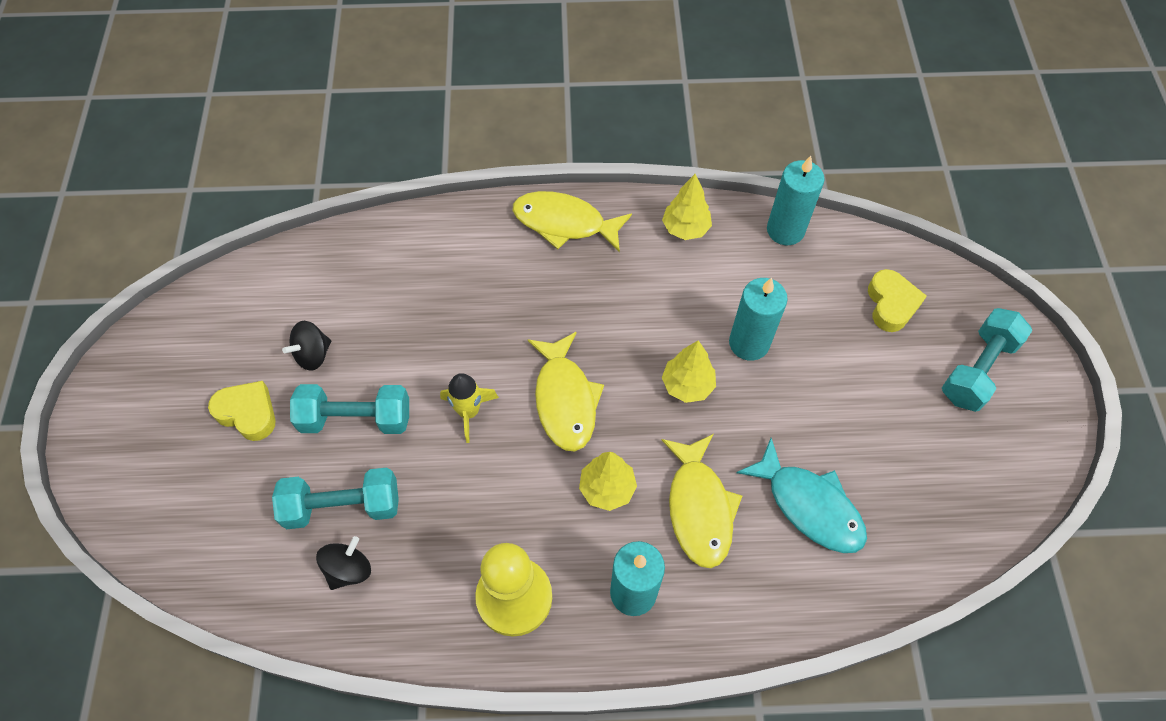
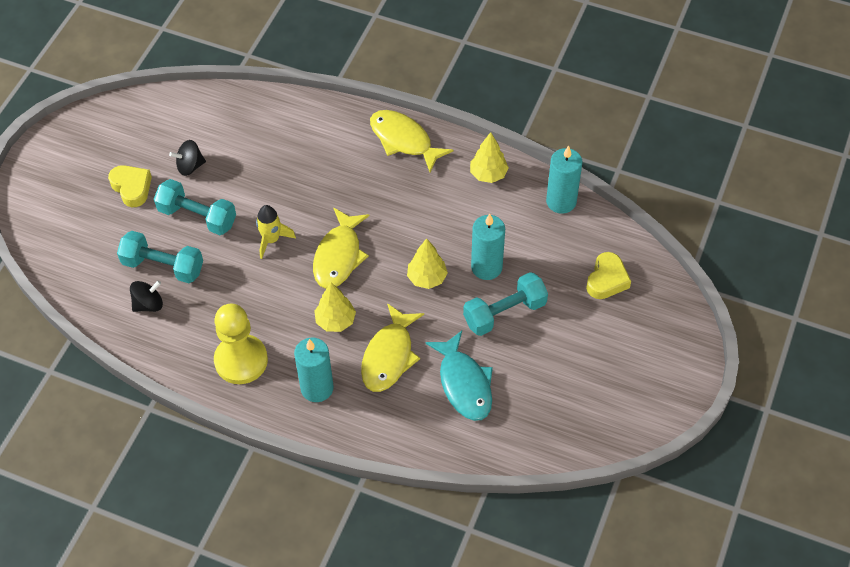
camera: 25 degrees right, 5 degrees down
turquoise dumbbell [942,308,1032,412] -> turquoise dumbbell moved to [463,272,548,336]

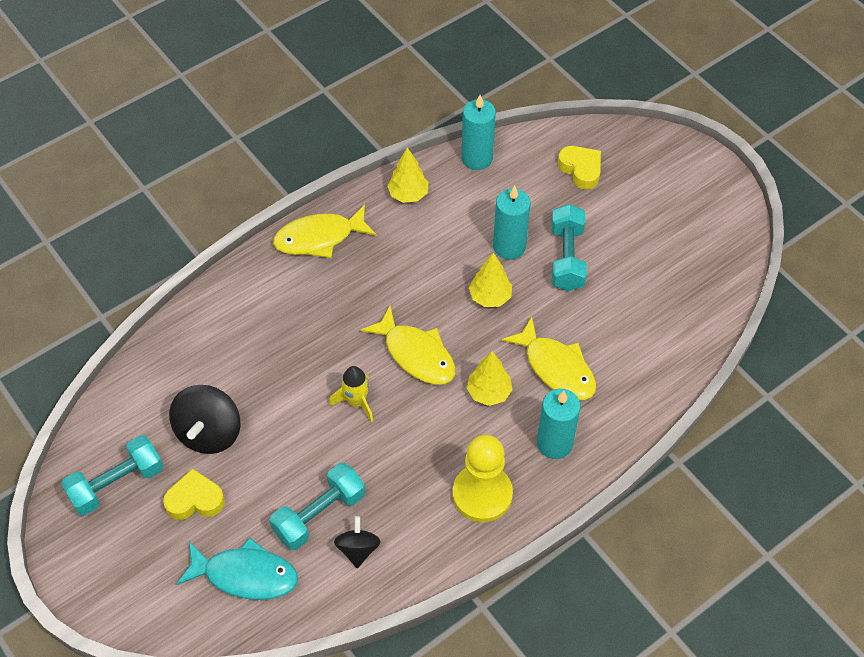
camera: 60 degrees left, 0 degrees up
turquoise dumbbell [154,179,236,235] -> turquoise dumbbell moved to [61,435,164,516]
black spinning top [169,140,206,176] -> black spinning top [169,385,240,454], size x1.67
turquoise fish [425,331,493,421] -> turquoise fish moved to [176,537,298,600]

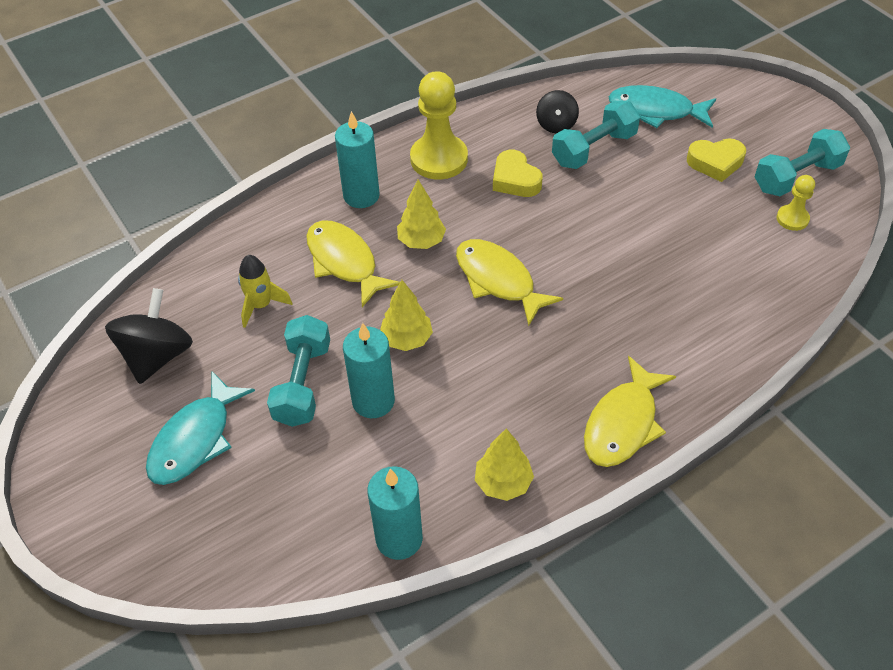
camera: 175 degrees left, 5 degrees down
black spinning top [169,385,240,454] -> black spinning top moved to [105,288,193,384]
yellow fish [273,204,376,258] -> yellow fish turned 135 degrees clockwise [584,356,676,467]
yellow rocket [329,366,373,422] -> yellow rocket moved to [238,255,292,328]
yellow heart [558,146,601,189] -> yellow heart moved to [493,150,542,197]
none -> turquoise fish [146,371,255,485]
none -> yellow pawn [776,175,815,231]

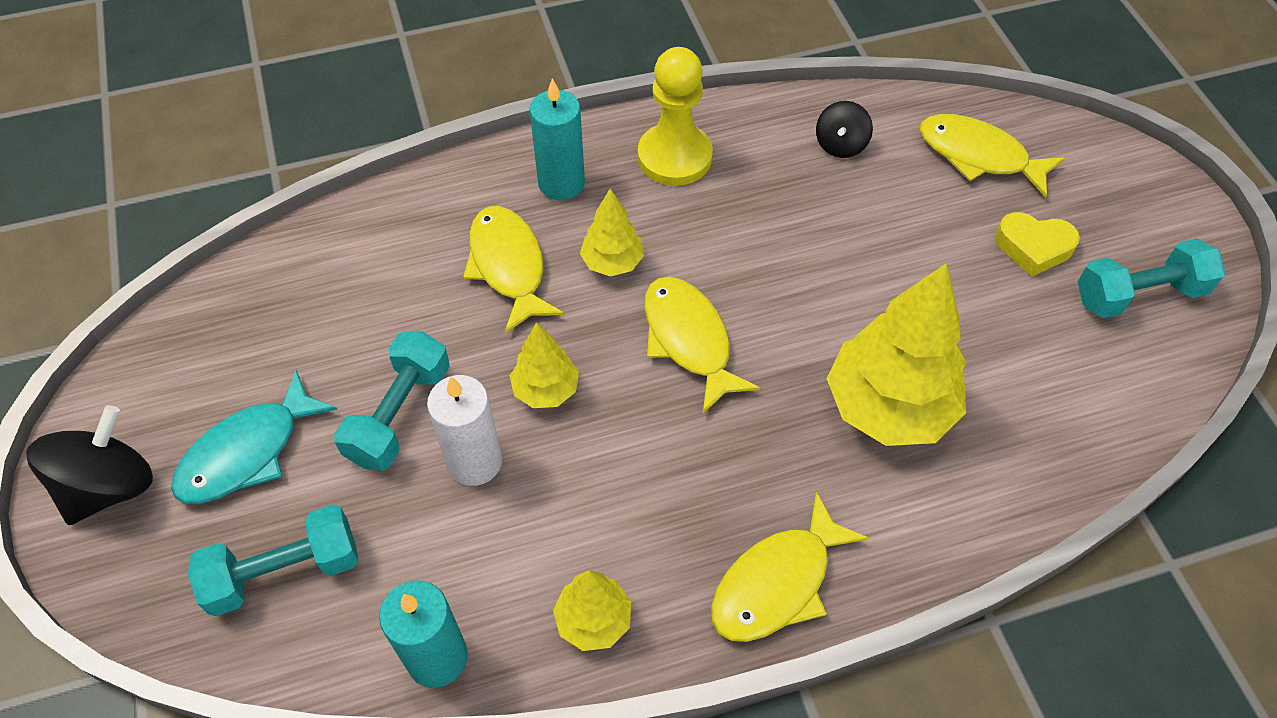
camera: 15 degrees right, 5 degrees up
black spinning top [105,288,193,384] -> black spinning top moved to [26,405,153,525]
yellow rocket [238,255,292,328] -> none
turquoise candle [343,323,395,418] -> white candle [427,375,502,486]
yellow heart [493,150,542,197] -> none
turquoise dumbbell [552,100,640,169] -> turquoise dumbbell moved to [188,504,358,616]
turquoise fish [609,85,716,128] -> yellow fish [920,114,1065,198]
yellow pawn [776,175,815,231] -> none
none -> yellow tree [827,263,966,446]

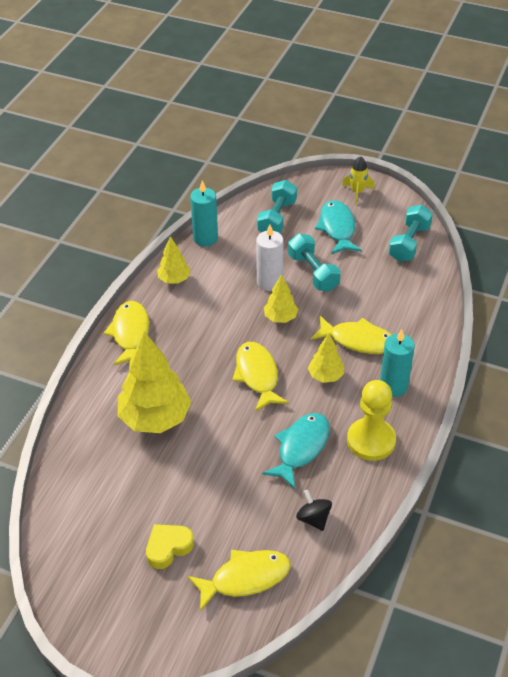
camera: 130 degrees right, 10 degrees down
black spinning top [26,405,153,525] -> yellow rocket [342,156,375,205]
yellow fish [644,277,760,413] -> yellow fish turned 120 degrees counterclockwise [232,342,289,412]
turquoise dumbbell [1078,238,1225,318] -> turquoise dumbbell moved to [389,205,433,262]
none -> turquoise fish [262,413,330,489]

